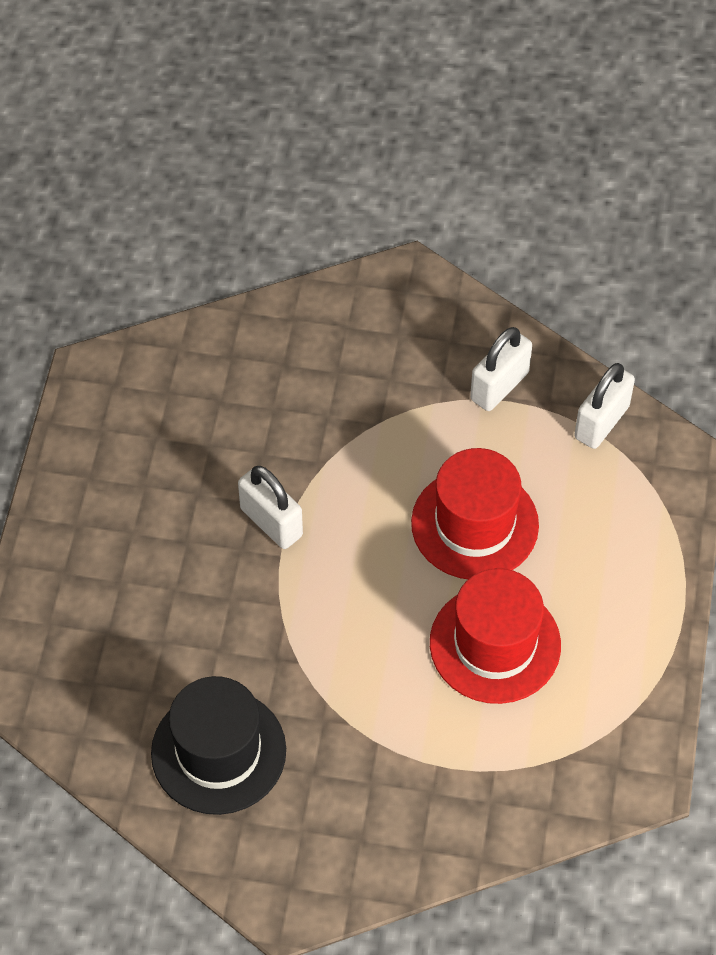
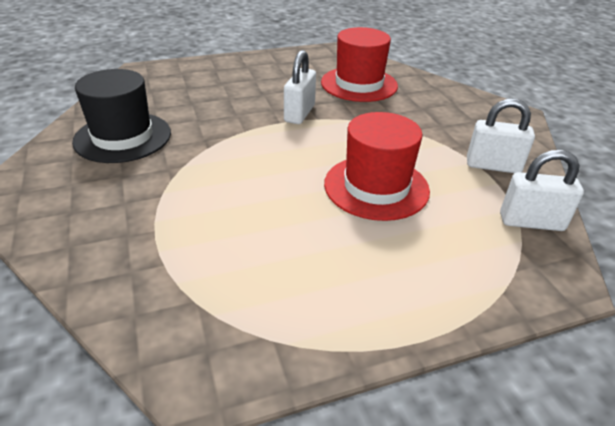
camera: 60 degrees right, 20 degrees down
red hat [430,568,561,704] -> red hat moved to [321,27,398,102]

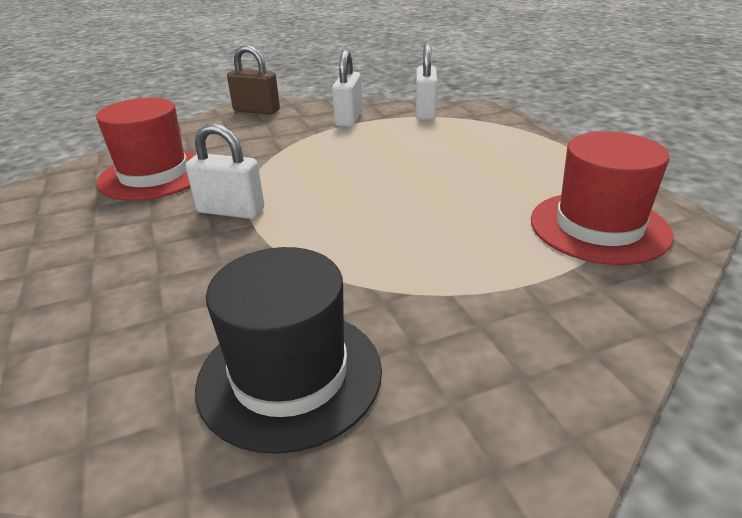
camera: 90 degrees left, 5 degrees down
red hat [324,112,430,221] -> red hat moved to [531,131,673,265]
none -> brown padlock [227,45,280,115]

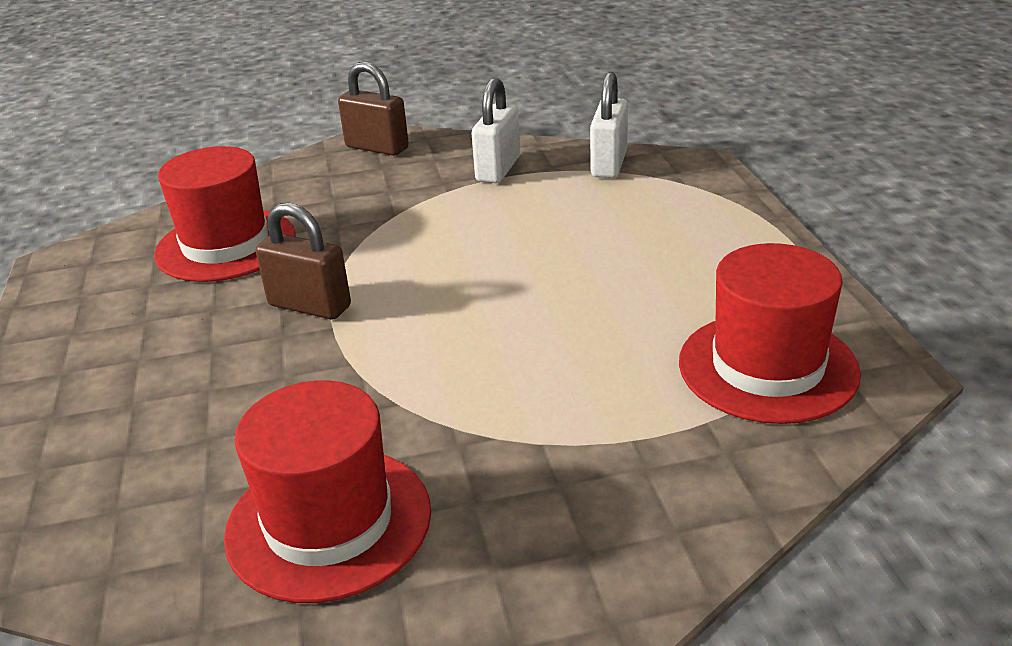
camera: 10 degrees right, 0 degrees up
white padlock [186,123,264,219] -> brown padlock [256,203,351,319]
black hat [195,247,382,454] -> red hat [224,380,431,603]

